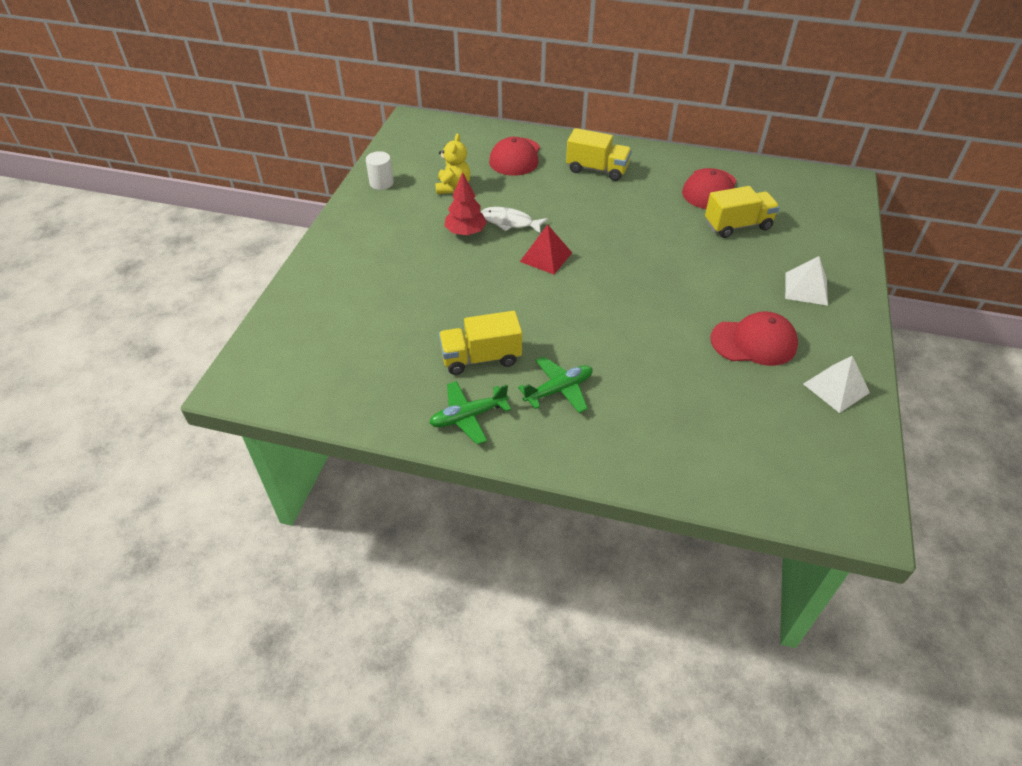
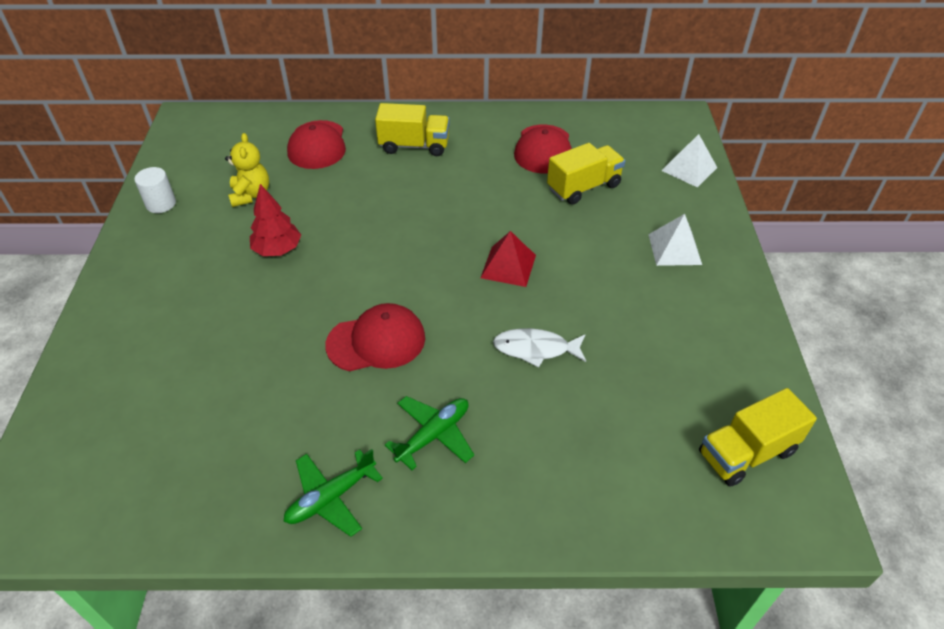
camera: 15 degrees left, 0 degrees up
yellow truck [439,311,522,375] -> yellow truck moved to [699,388,817,487]
white fish [481,207,548,234] -> white fish moved to [493,328,586,368]
red pyramid [520,224,572,274] -> red pyramid moved to [481,231,536,287]
red cap [710,311,798,366] -> red cap moved to [325,303,425,371]
white pyramid [803,356,870,413] -> white pyramid moved to [661,134,717,187]

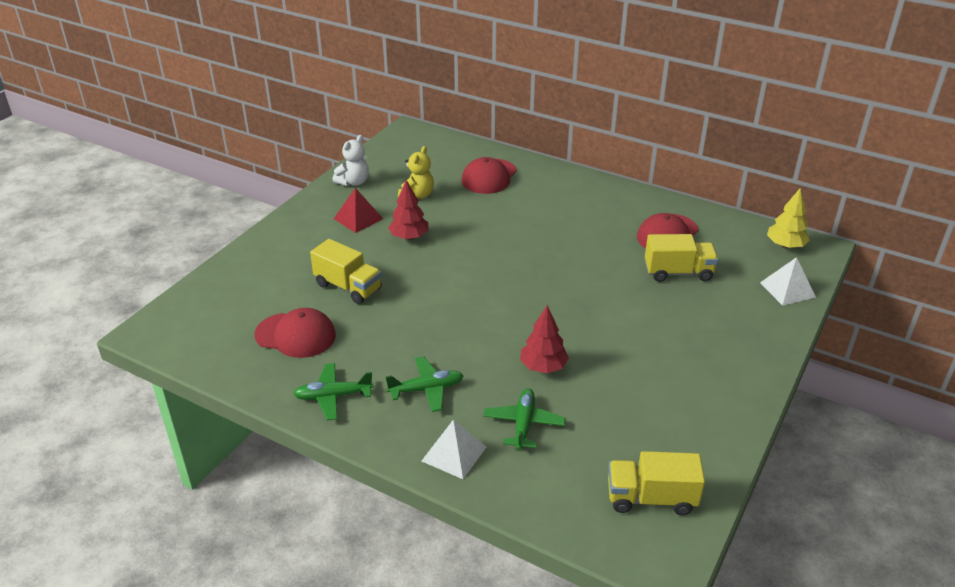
camera: 30 degrees right, 10 degrees down
white cylinder [134,167,176,213] -> white teddy bear [332,135,369,187]
red cap [325,303,425,371] -> red cap moved to [254,308,336,358]
yellow truck [375,103,450,156] -> yellow truck moved to [310,239,382,304]
red pyramid [481,231,536,287] -> red pyramid moved to [334,188,383,233]
white fish [493,328,586,368] -> red tree [520,305,569,373]
white pyramid [648,214,702,266] -> white pyramid moved to [422,420,486,479]
none -> green plane [483,389,566,450]
none -> yellow tree [767,188,810,249]

